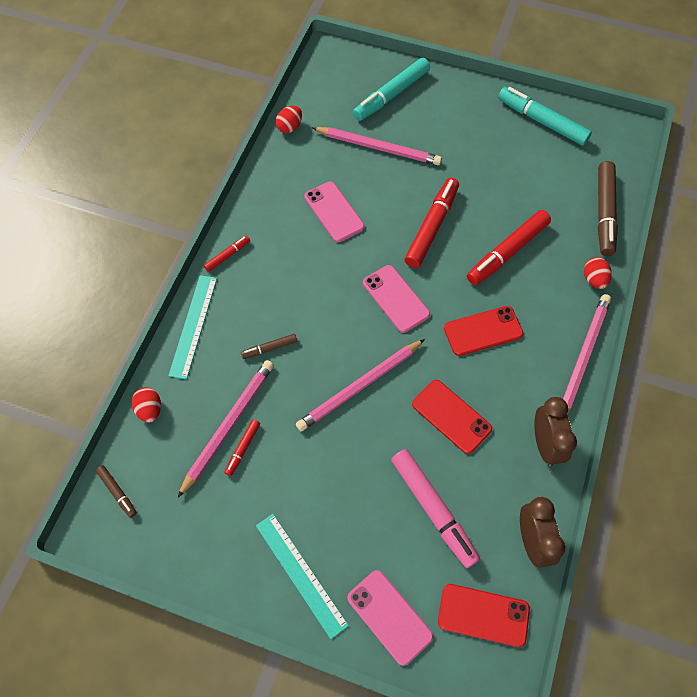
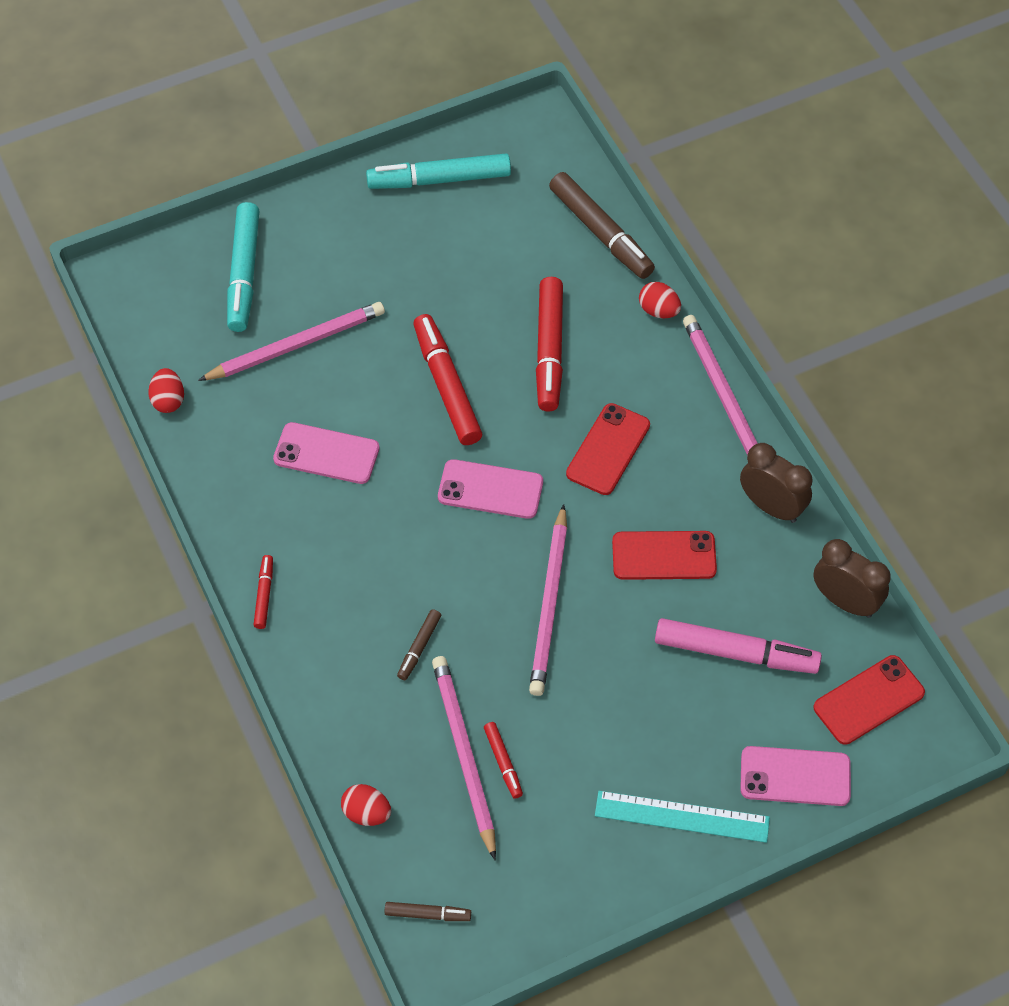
camera: 45 degrees left, 5 degrees down
turquoise ruler [168,275,217,379] -> none

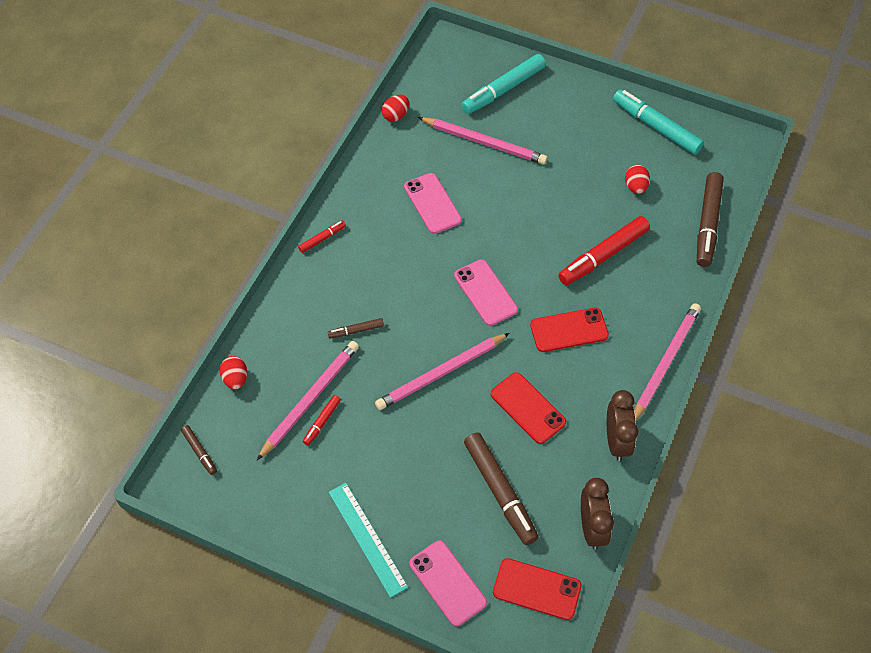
camera: 50 degrees right, 0 degrees up
red marker [413,314,482,445] -> none
red egg [639,282,681,318] -> red egg moved to [625,165,650,194]
pink marker [655,618,822,674] -> brown marker [464,432,539,545]

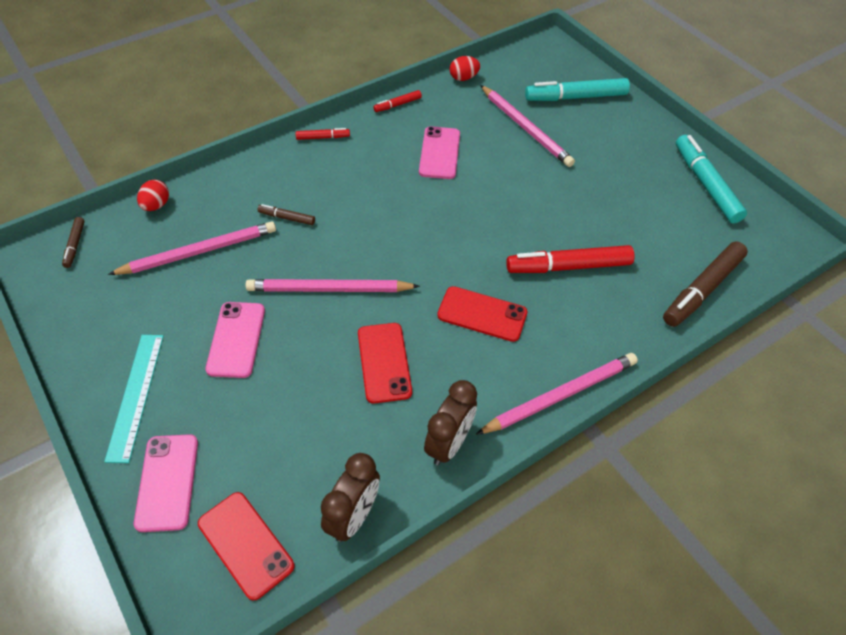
camera: 30 degrees right, 5 degrees down
red marker [303,395,341,446] -> red marker moved to [373,90,422,112]
pink phone [454,259,518,326] -> pink phone moved to [205,302,265,378]
brown marker [464,432,539,545] -> none
red egg [625,165,650,194] -> none

